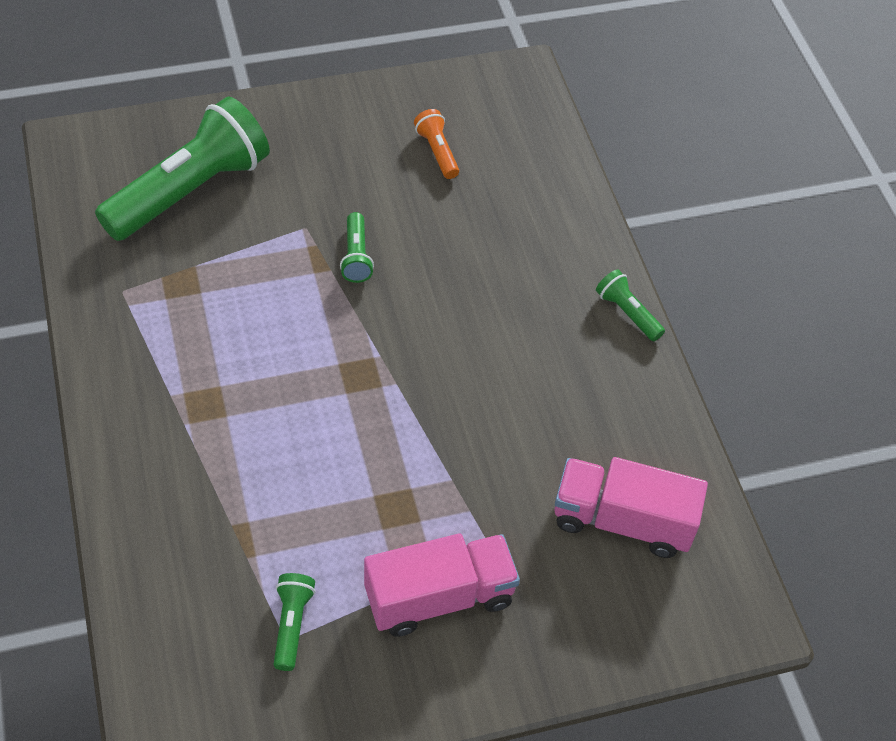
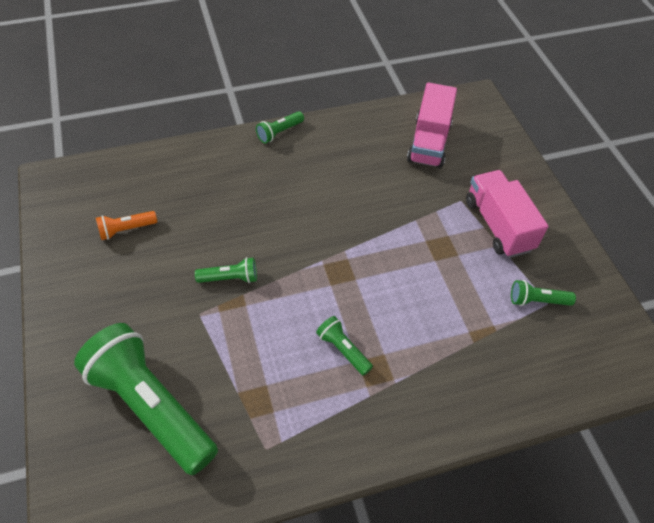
camera: 90 degrees left, 0 degrees up
none -> green flashlight [316,316,373,376]

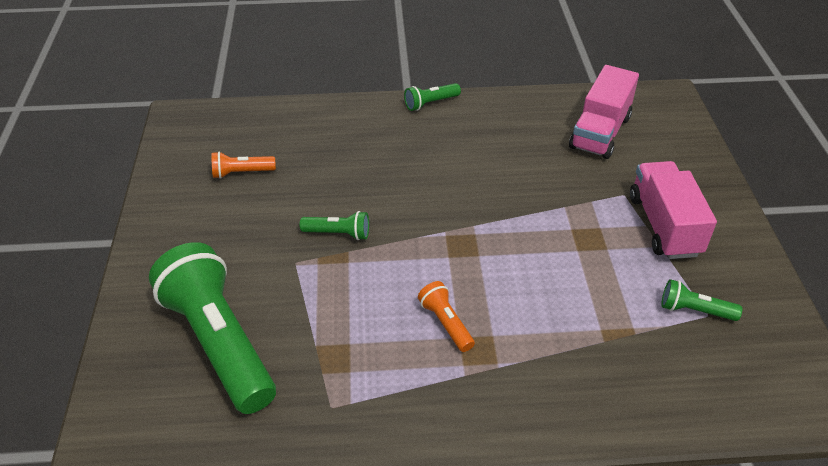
camera: 15 degrees right, 10 degrees down
green flashlight [316,316,373,376] -> orange flashlight [418,281,475,352]

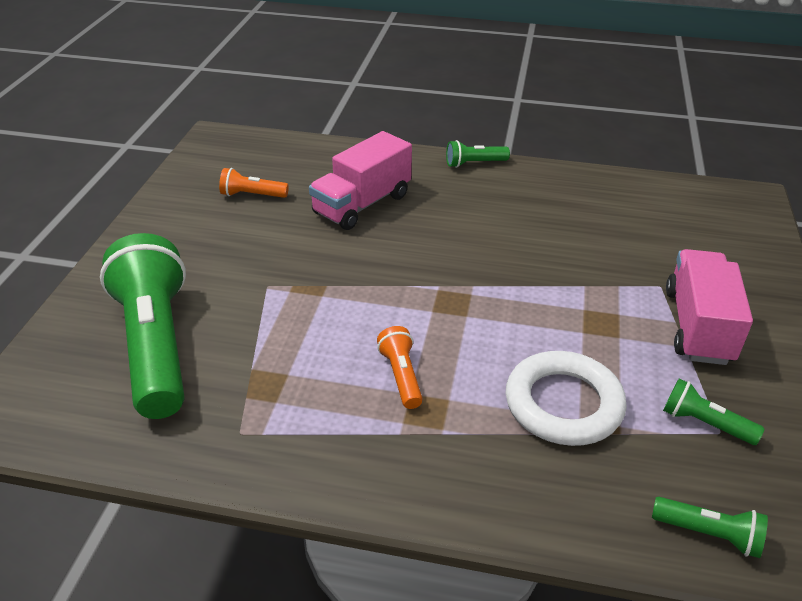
camera: 15 degrees right, 5 degrees down
green flashlight [300,211,369,240] -> green flashlight moved to [652,497,768,558]
pink truck [569,65,639,159] -> pink truck moved to [309,131,412,230]
none -> white ring [506,351,627,446]

